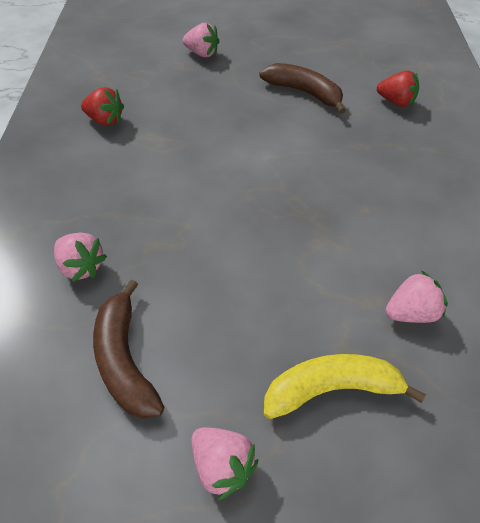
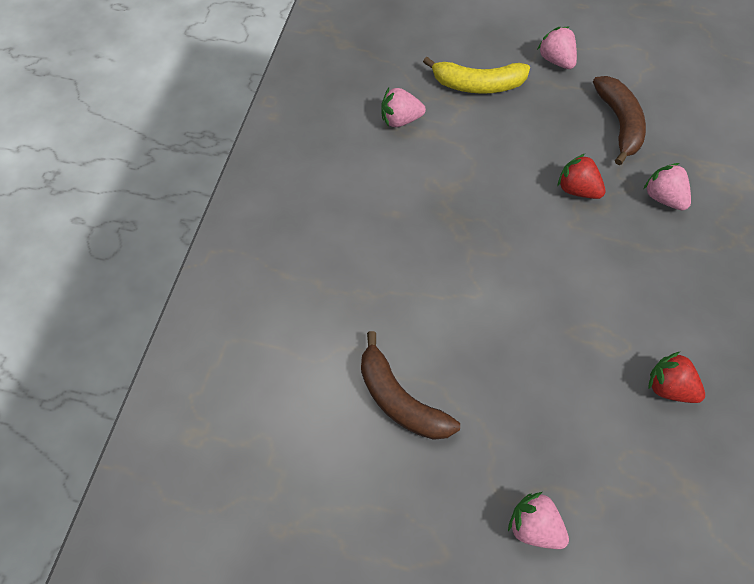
camera: 165 degrees left, 10 degrees up
red strawberry [377,70,419,107] -> red strawberry moved to [558,153,606,199]

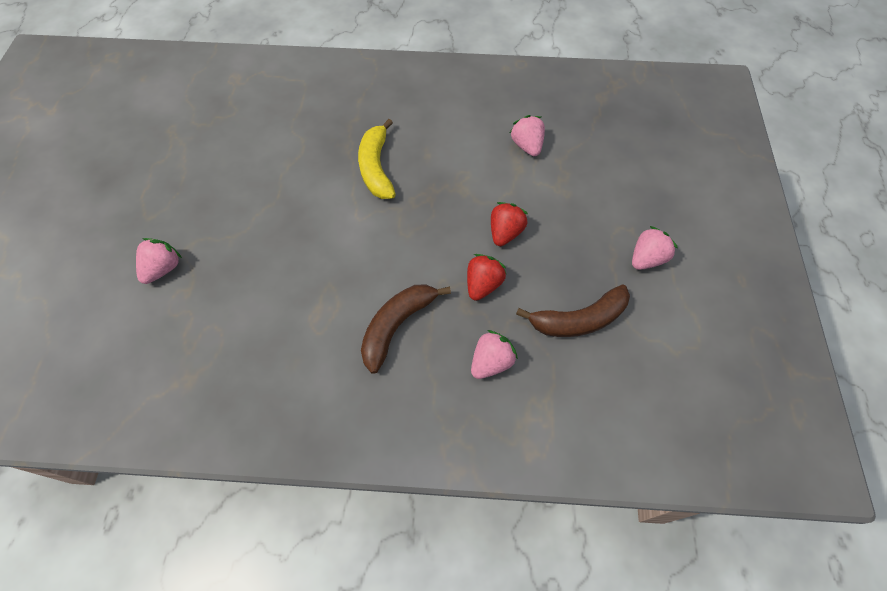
camera: 80 degrees right, 0 degrees up
brown banana [361,331,460,440] -> brown banana moved to [361,284,451,374]
yellow banana [423,57,530,94] -> yellow banana moved to [358,119,396,199]
red strawberry [648,352,705,403] -> red strawberry moved to [491,202,528,246]

